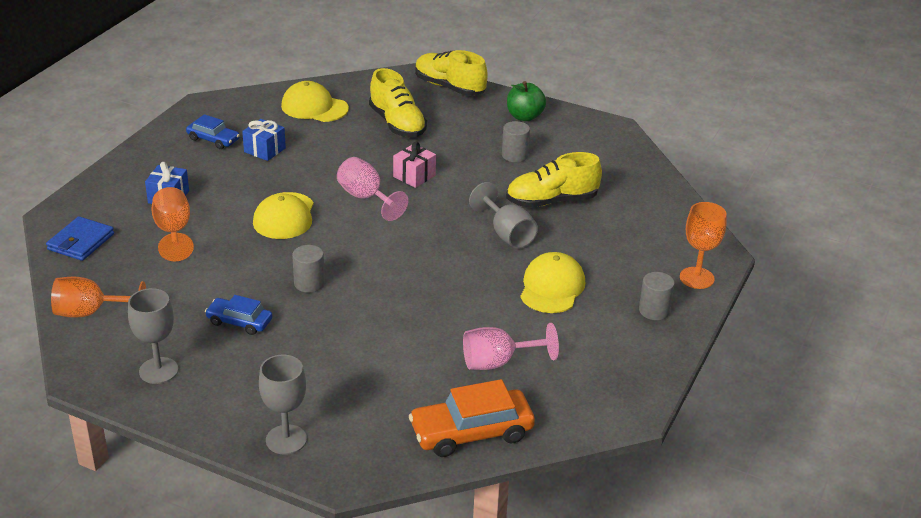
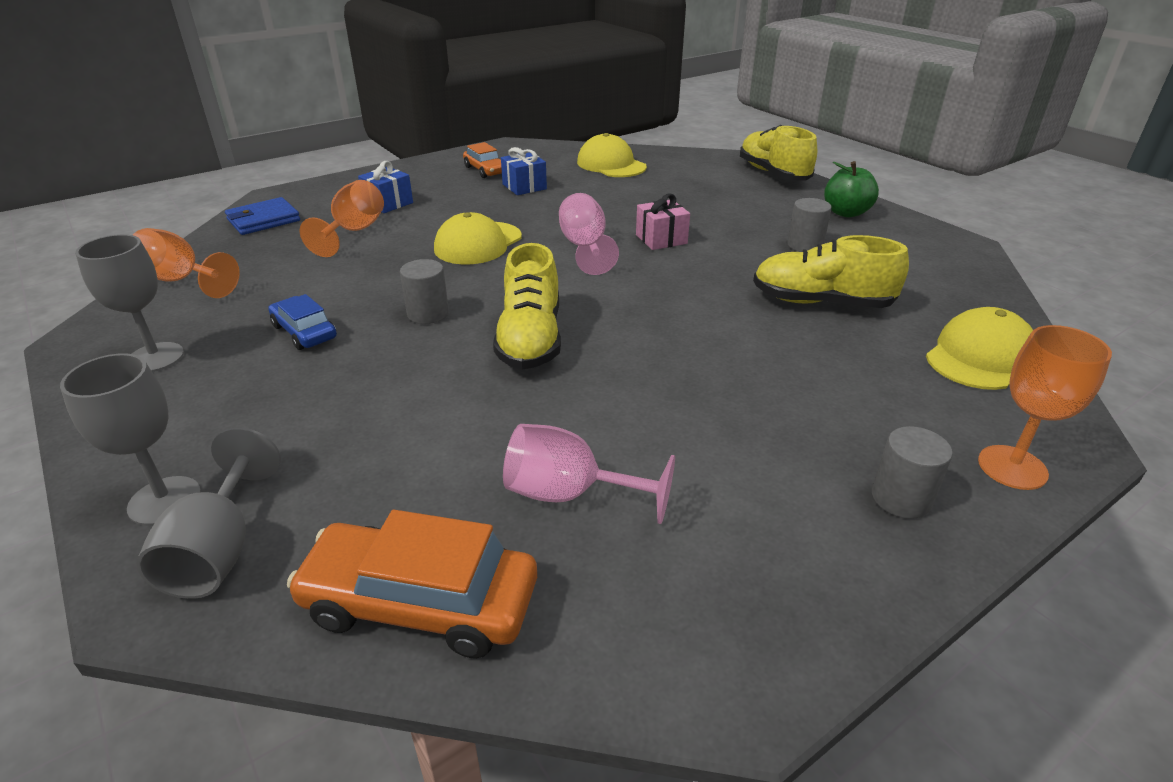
camera: 30 degrees right, 0 degrees up
blue car [186,114,240,149] -> orange car [463,142,502,178]
yellow shoe [369,68,427,137] -> yellow shoe moved to [493,243,561,370]
grey goblet [469,182,538,249] -> grey goblet moved to [137,428,281,599]
yellow cap [520,252,585,313] -> yellow cap moved to [926,307,1033,390]

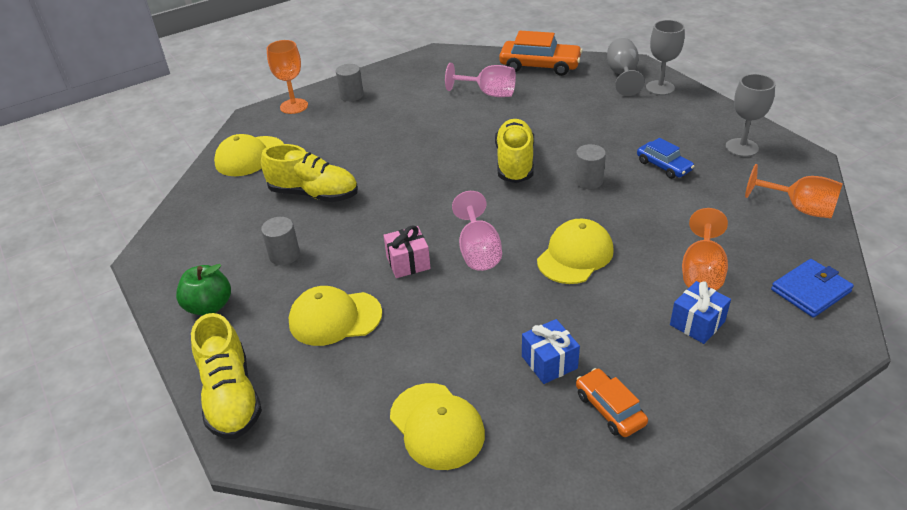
camera: 175 degrees left, 5 degrees up
none -> yellow cap [289,286,382,346]

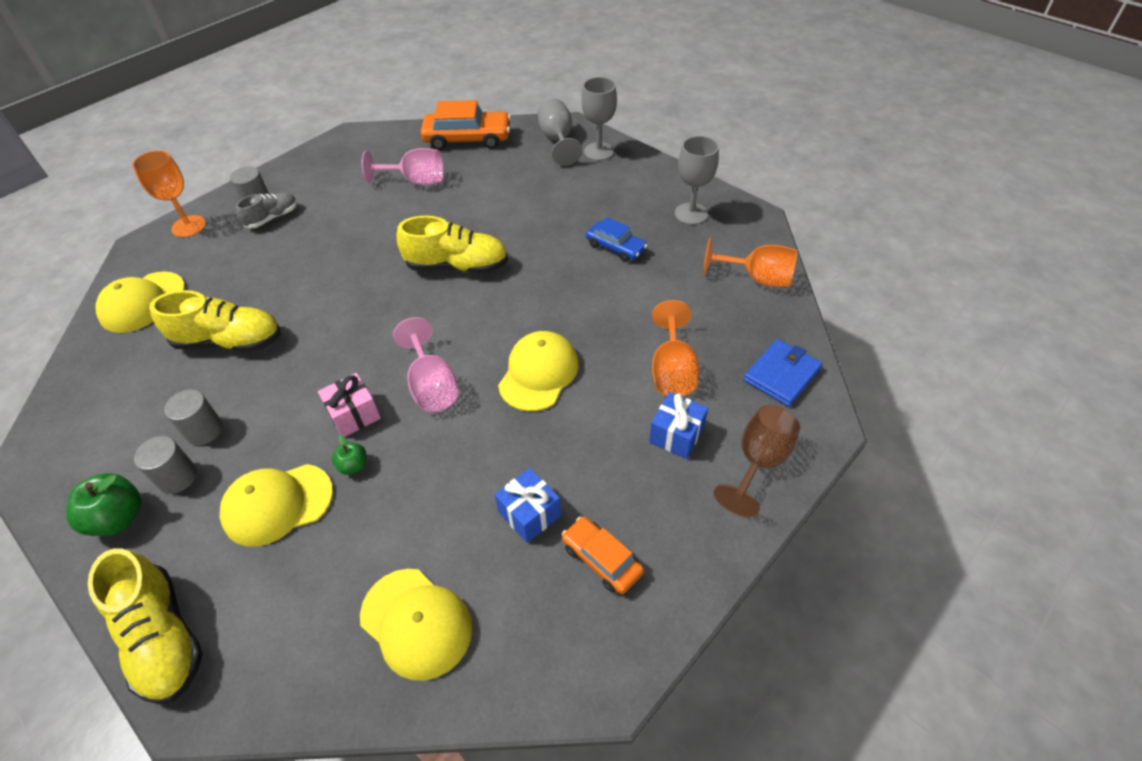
camera: 15 degrees left, 10 degrees up
yellow shoe [495,119,534,183] -> yellow shoe turned 105 degrees clockwise [397,216,508,274]
grey cylinder [574,144,606,189] -> grey cylinder moved to [134,436,197,494]
none -> grey shoe [236,193,297,228]
none -> green apple [332,434,366,475]
none -> brown goblet [714,405,800,517]

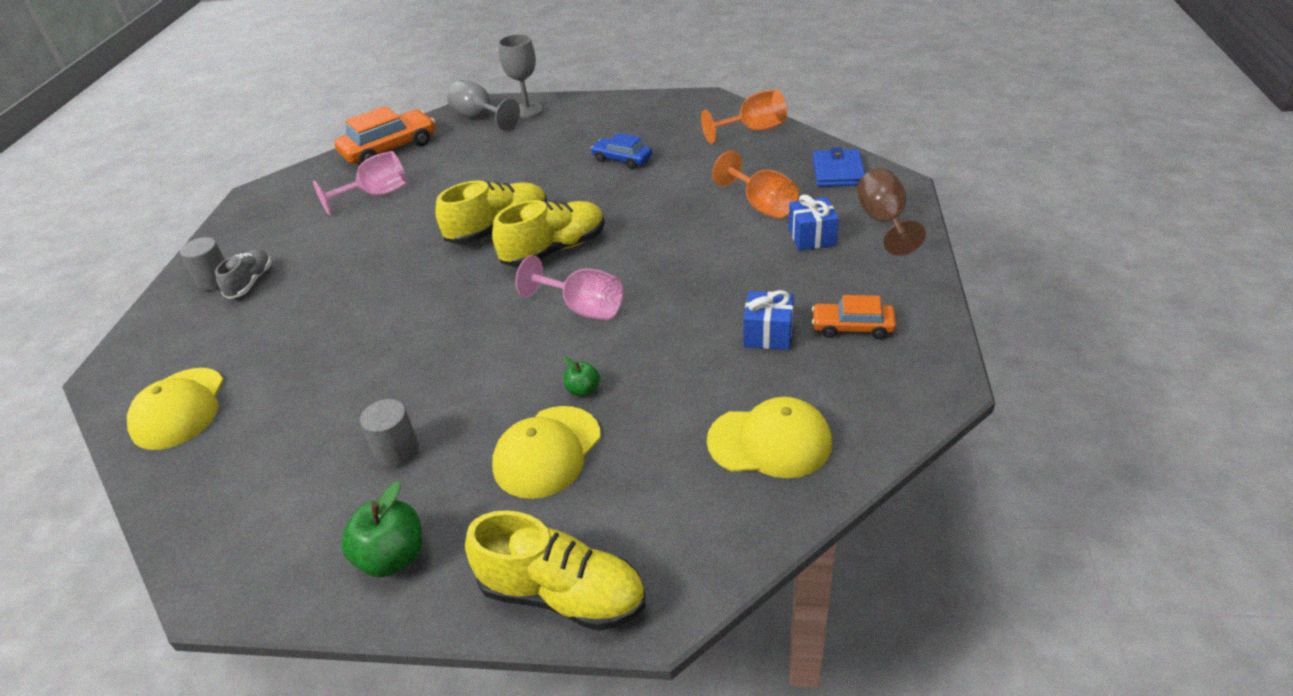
camera: 35 degrees left, 10 degrees down
orange goblet [132,150,206,237] -> none
grey cylinder [134,436,197,494] -> none
yellow shoe [149,290,281,352] -> yellow shoe moved to [492,200,605,267]
pink gift [318,373,381,437] -> none
yellow cap [498,331,579,411] -> none
blue car [586,217,648,262] -> blue car turned 150 degrees counterclockwise [591,133,652,169]
grey goblet [675,136,719,225] -> none

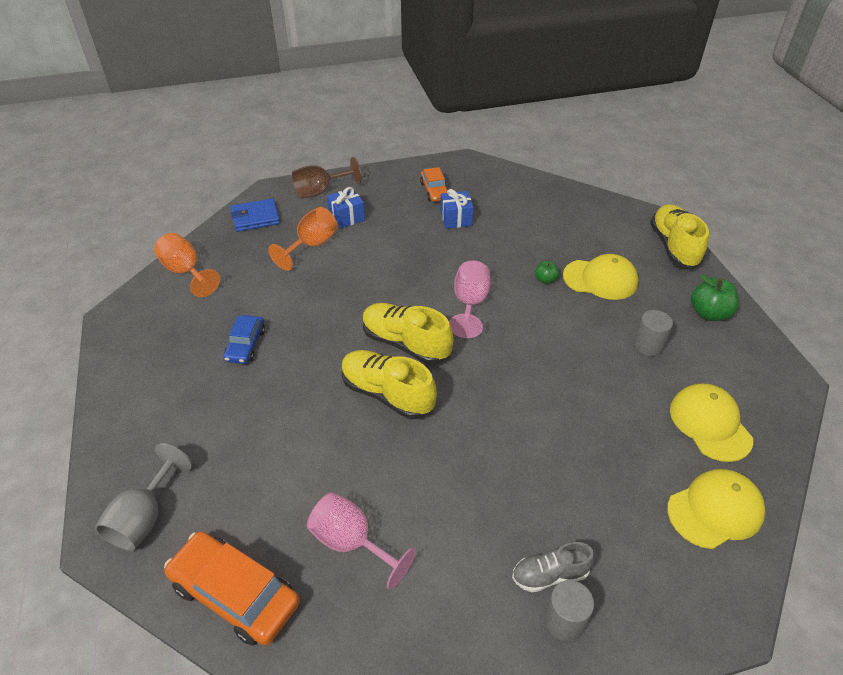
camera: 115 degrees left, 5 degrees up
grey goblet [498,34,543,118] -> none
yellow cap [707,397,832,478] -> yellow cap moved to [670,384,753,462]

